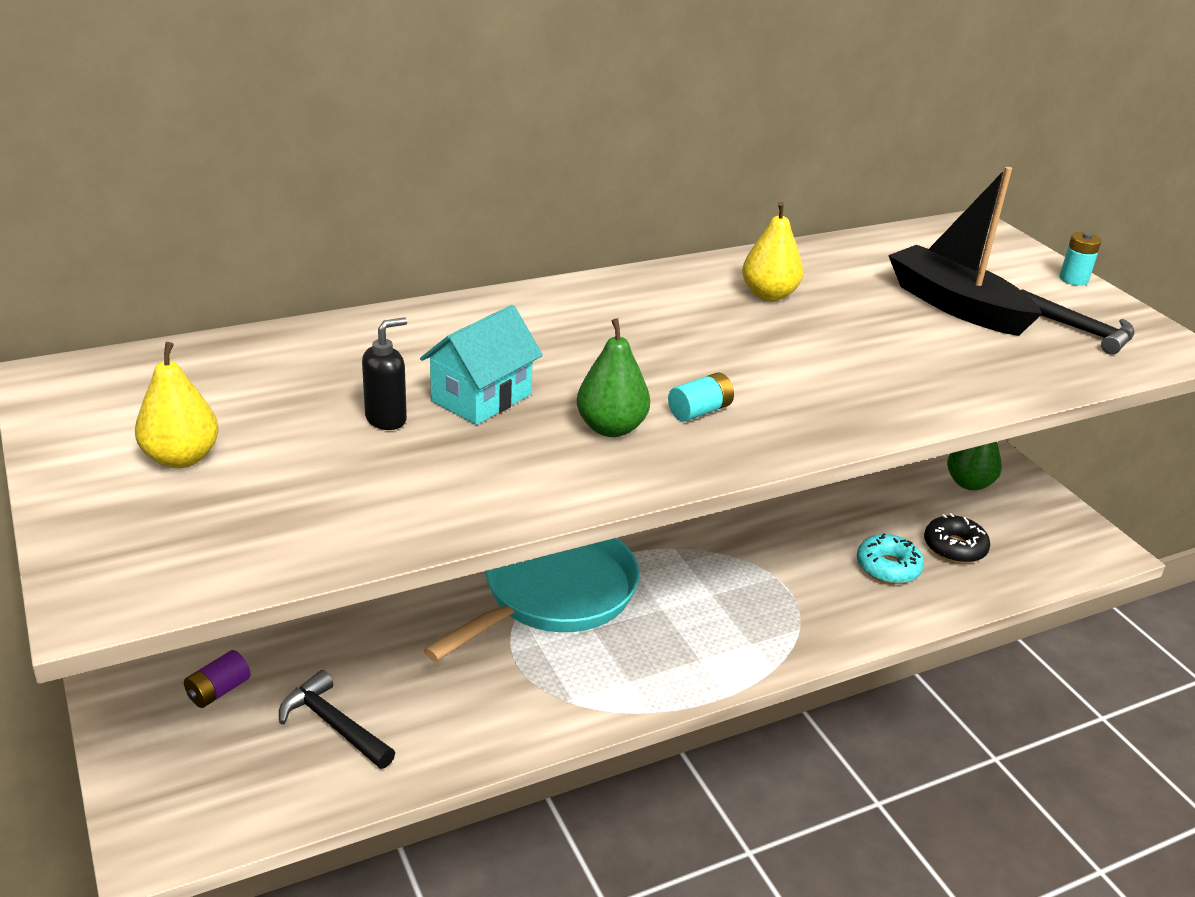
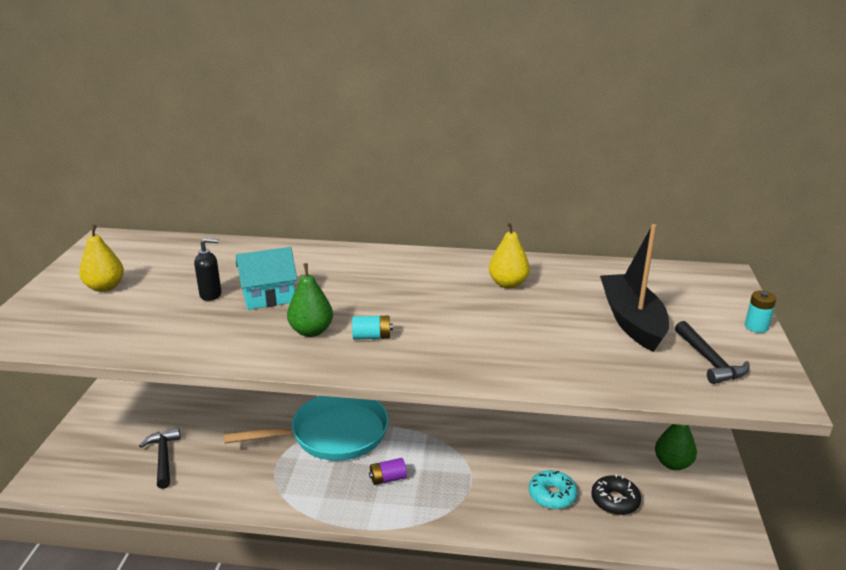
camera: 35 degrees right, 5 degrees down
purple battery [184,650,251,708] -> purple battery moved to [369,458,407,485]

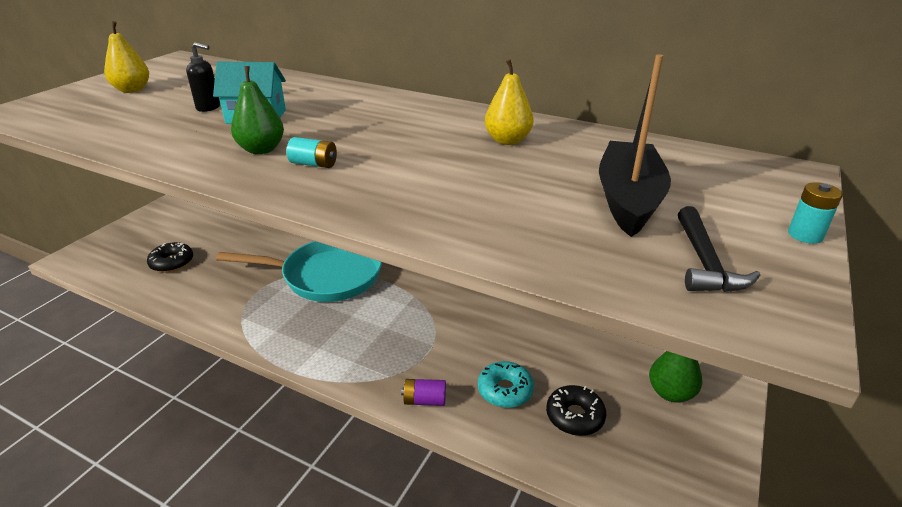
camera: 20 degrees right, 5 degrees up
black hammer [139,428,181,489] -> black donut [147,242,193,273]
purple battery [369,458,407,485] -> purple battery moved to [401,379,446,406]

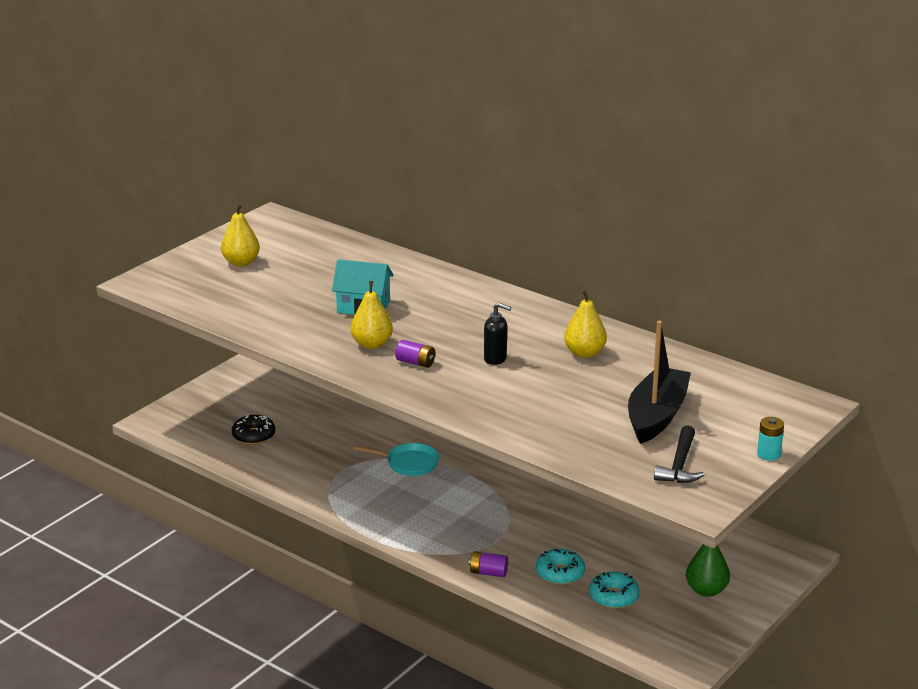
camera: 10 degrees right, 5 degrees down
black soap dispenser [186,42,220,112] -> black soap dispenser moved to [484,302,511,365]
turquoise pan [216,241,382,302] -> turquoise pan [353,443,439,476], size x0.53
green pear [231,66,284,154] -> yellow pear [351,281,393,349]
turquoise battery [287,137,337,168] -> purple battery [395,340,435,368]
black donut [546,385,606,436] -> turquoise donut [589,572,640,609]

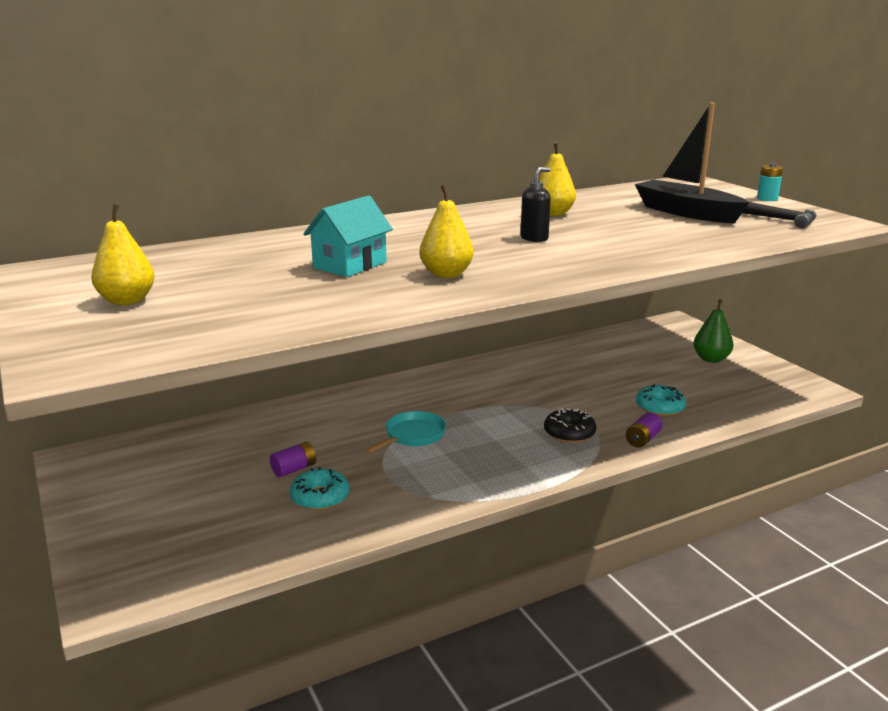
camera: 65 degrees left, 5 degrees down
black donut [232,415,275,445] -> black donut moved to [544,408,596,443]
purple battery [395,340,435,368] -> purple battery moved to [270,442,316,477]
turquoise donut [589,572,640,609] -> turquoise donut moved to [290,467,349,510]

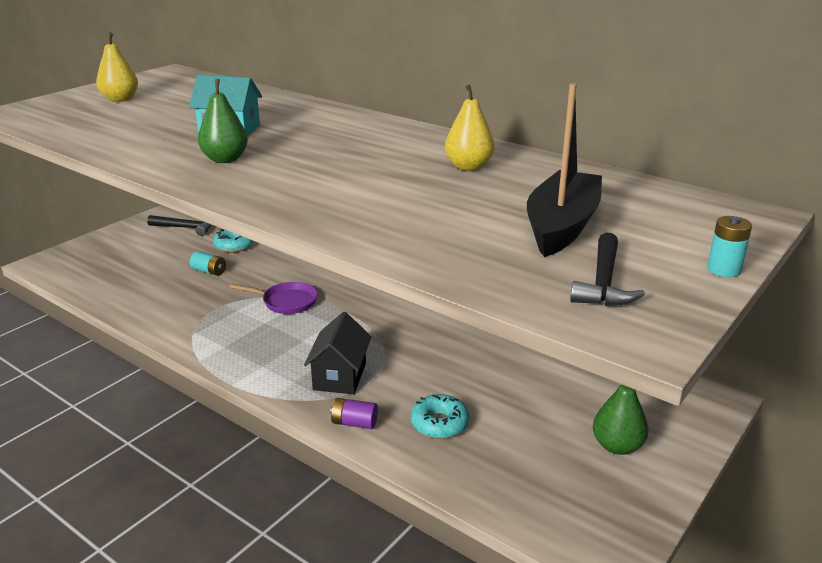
camera: 65 degrees right, 5 degrees up
purple battery [270,442,316,477] -> turquoise battery [190,251,226,276]
turquoise donut [290,467,349,510] -> turquoise donut moved to [213,229,254,253]
turquoise pan [365,411,446,453] -> purple pan [230,282,318,314]
yellow pear [420,185,474,278] -> green pear [198,79,248,163]
black soap dispenser [520,167,551,242] -> none
black donut [544,408,596,443] -> black house [304,312,372,394]
none -> black hammer [147,215,212,236]

